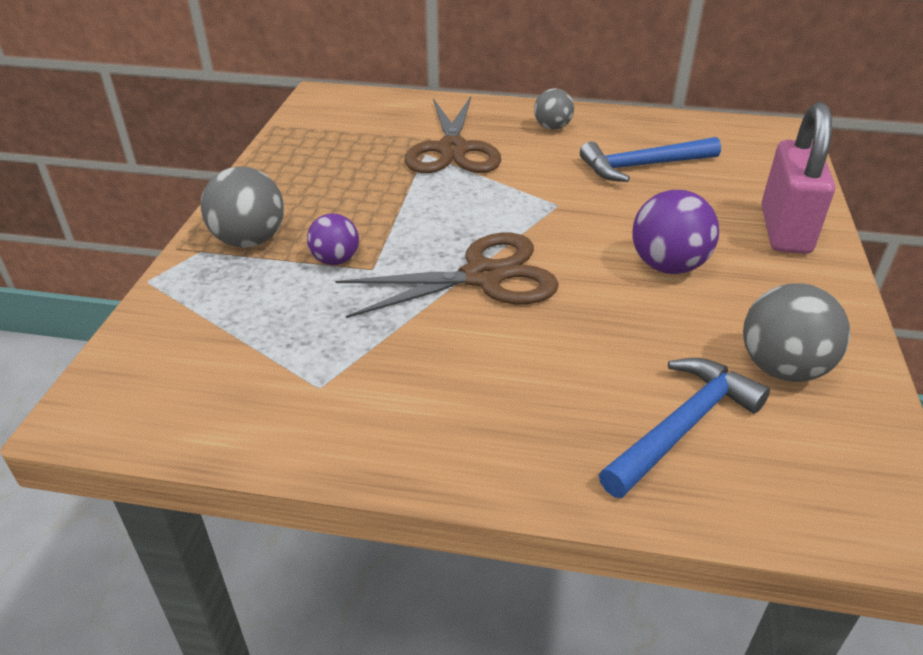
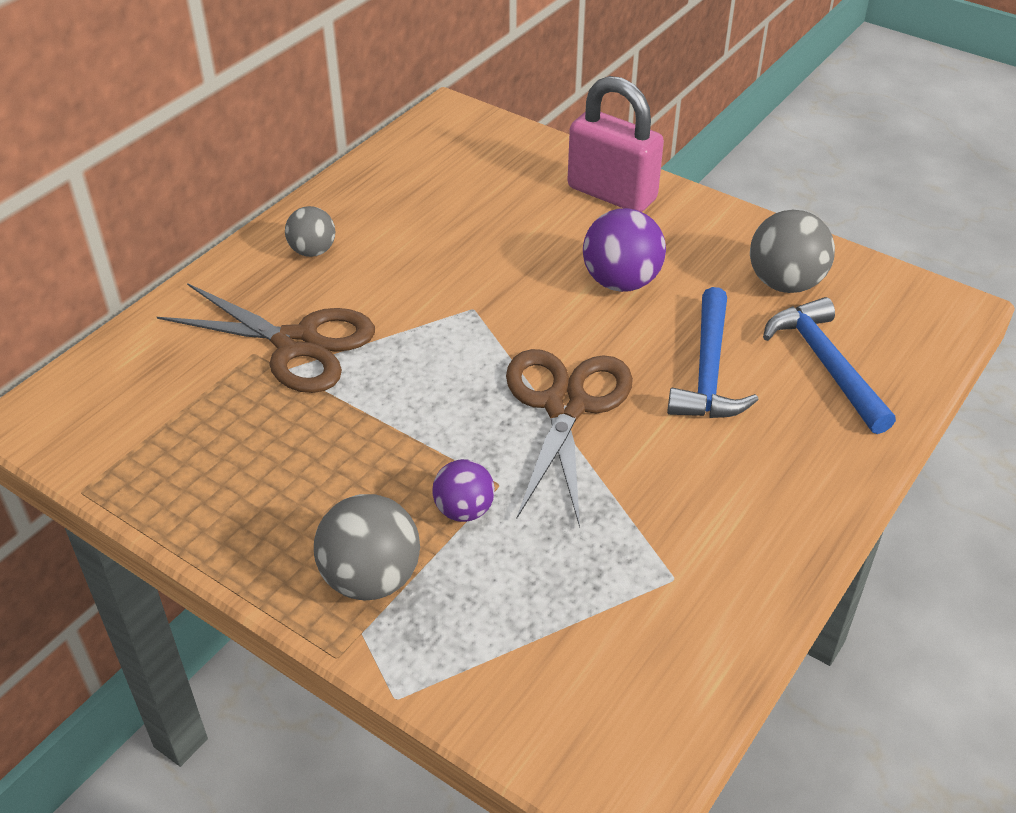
camera: 65 degrees left, 5 degrees up
blue hammer [580,137,721,182] -> blue hammer moved to [667,287,759,418]

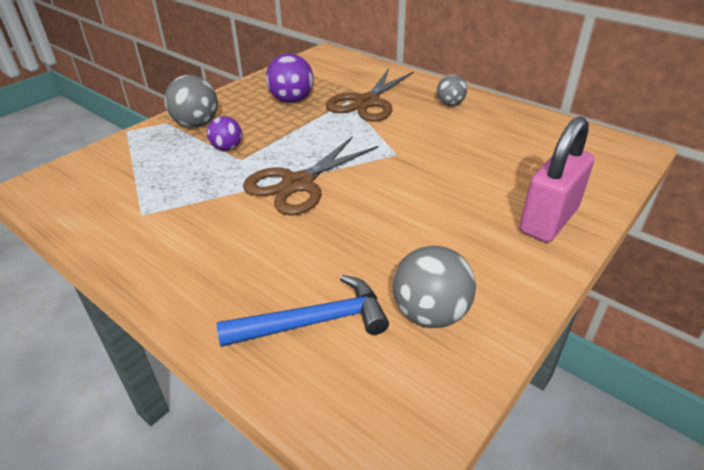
camera: 95 degrees right, 5 degrees down
brown scissors [506,349,633,528] -> brown scissors turned 120 degrees clockwise [243,136,379,216]
purple ball [583,208,666,292] -> purple ball moved to [266,53,314,103]
blue hammer [667,287,759,418] -> none

